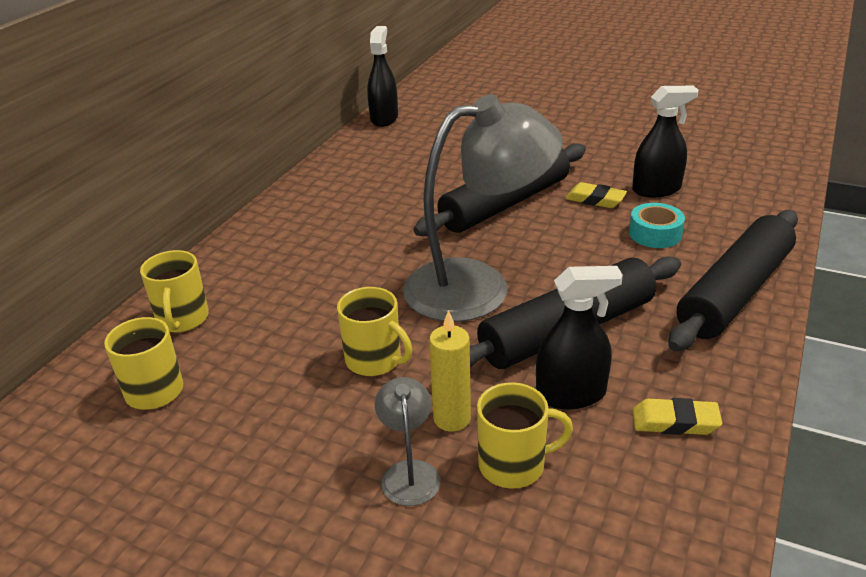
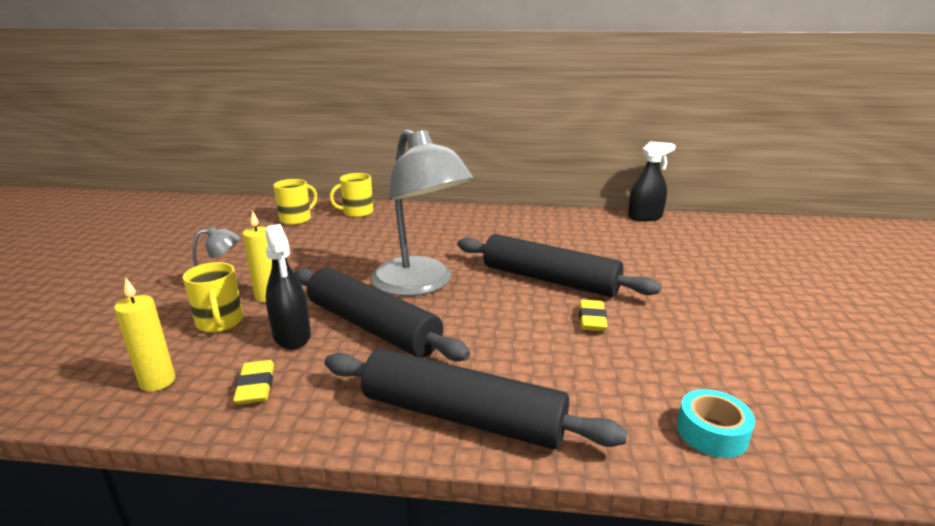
camera: 70 degrees right, 10 degrees down
yellow mug [337,287,412,376] -> none
turquoise tape [629,203,685,248] -> turquoise tape moved to [677,389,755,458]
black spray bottle [632,86,699,197] -> none
none -> yellow candle [114,278,175,392]

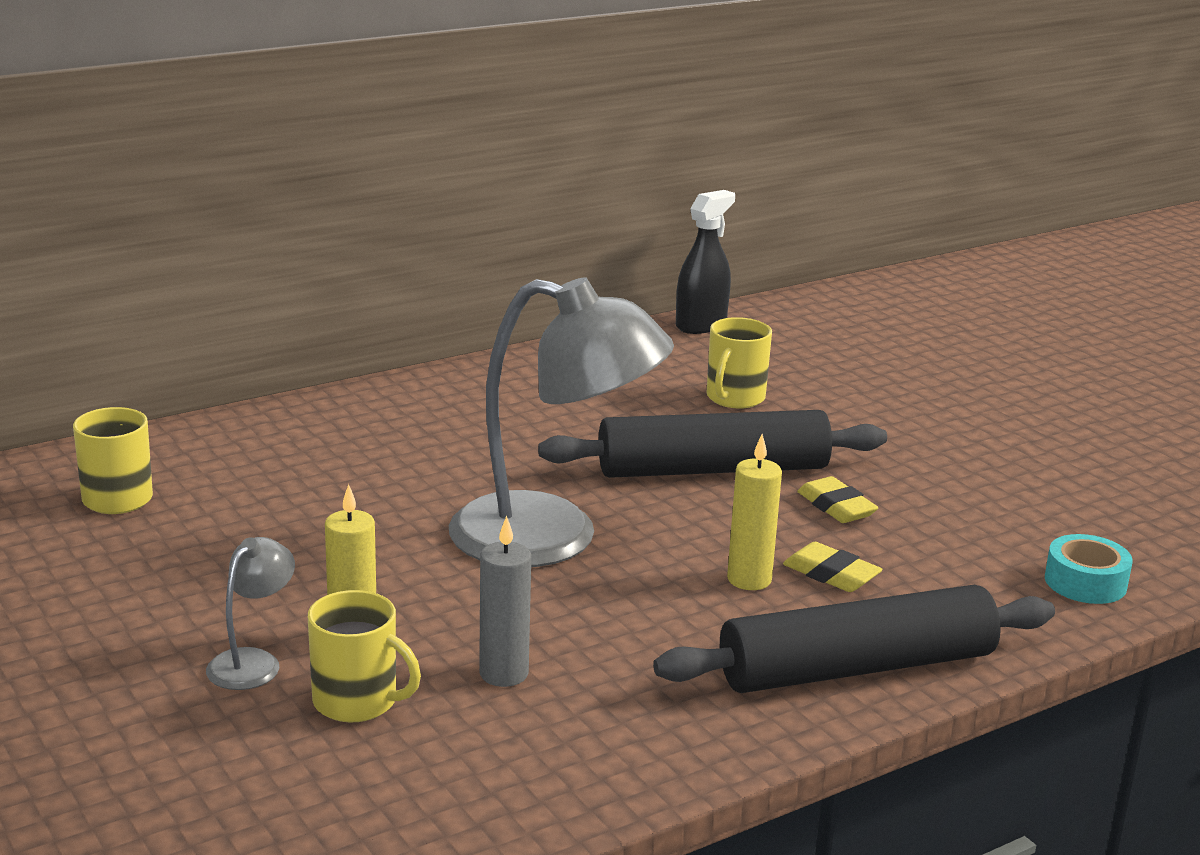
camera: 40 degrees left, 0 degrees up
yellow candle [114,278,175,392] -> yellow candle moved to [727,434,782,590]
yellow eraser [233,360,274,404] -> yellow eraser moved to [783,542,882,592]
black spray bottle [266,224,311,349] -> grey candle [479,515,531,687]
black rolling pin [294,267,470,361] -> none
yellow mug [329,173,373,217] -> yellow mug moved to [707,317,772,409]

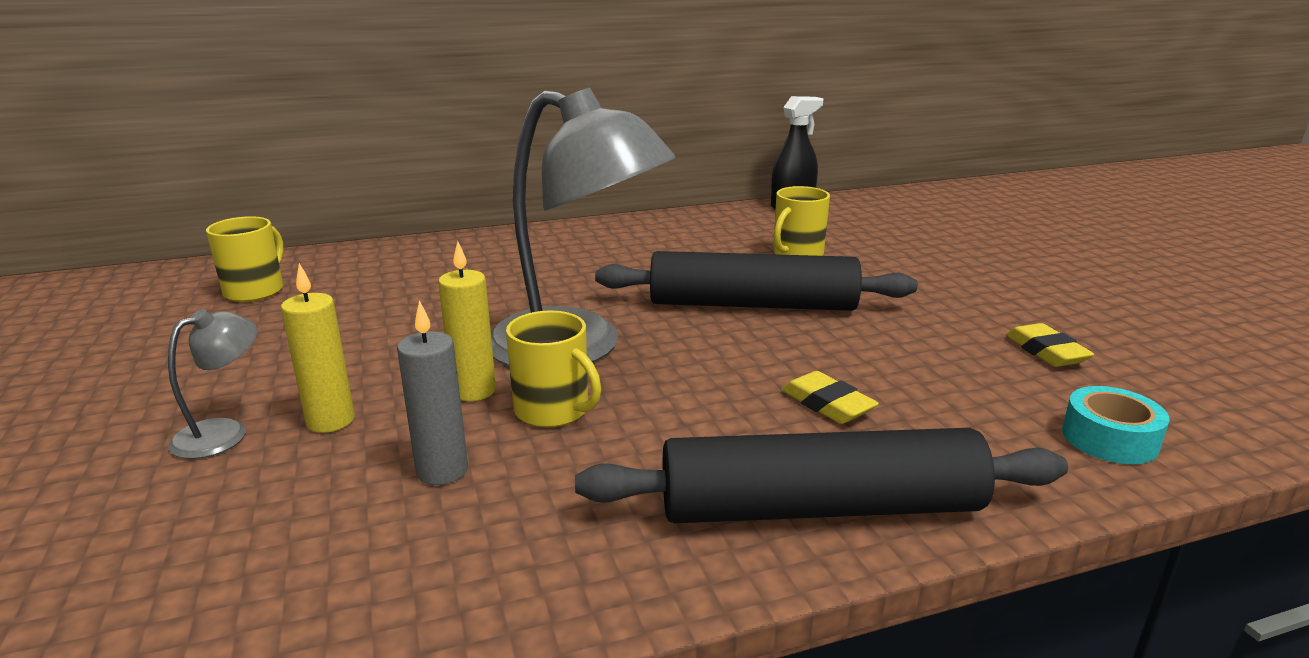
camera: 15 degrees right, 0 degrees up
yellow mug [308,590,421,722] -> yellow mug moved to [506,310,601,428]
yellow candle [727,434,782,590] -> yellow candle moved to [438,241,496,401]
yellow eraser [797,476,878,523] -> yellow eraser moved to [1006,323,1094,367]

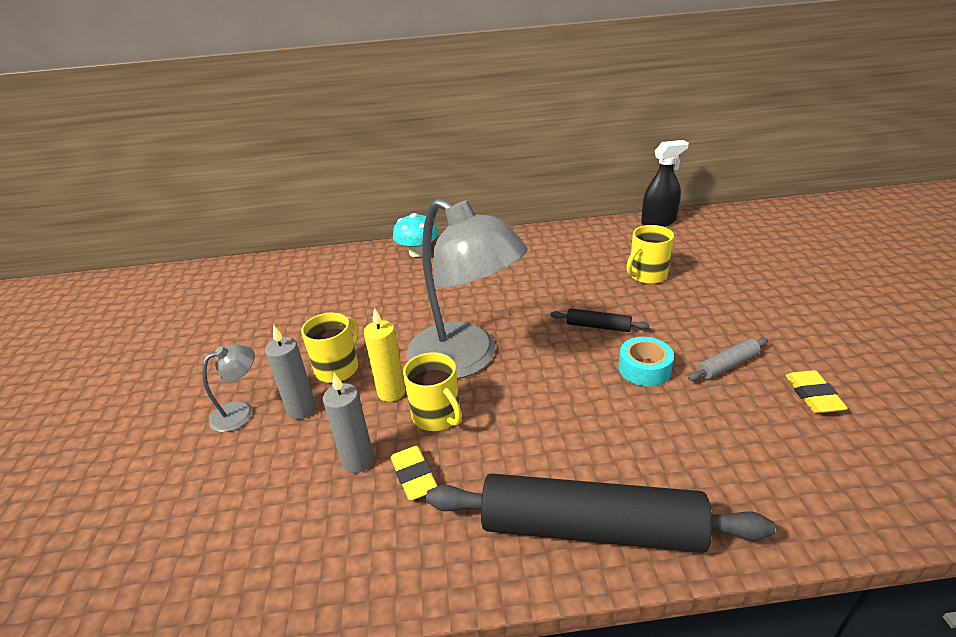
camera: 15 degrees right, 10 degrees up
yellow mug [206,216,284,302] -> yellow mug moved to [301,313,359,383]
yellow candle [281,263,355,433] -> grey candle [265,325,316,419]
black rolling pin [595,251,918,311] -> black rolling pin [551,309,649,332], size x0.43
yellow eraser [782,371,879,424] -> yellow eraser moved to [391,446,438,501]
turquoise tape [1062,386,1169,464] -> turquoise tape moved to [618,337,674,386]
none -> turquoise mushroom [393,213,439,257]
none -> grey rolling pin [688,338,768,381]

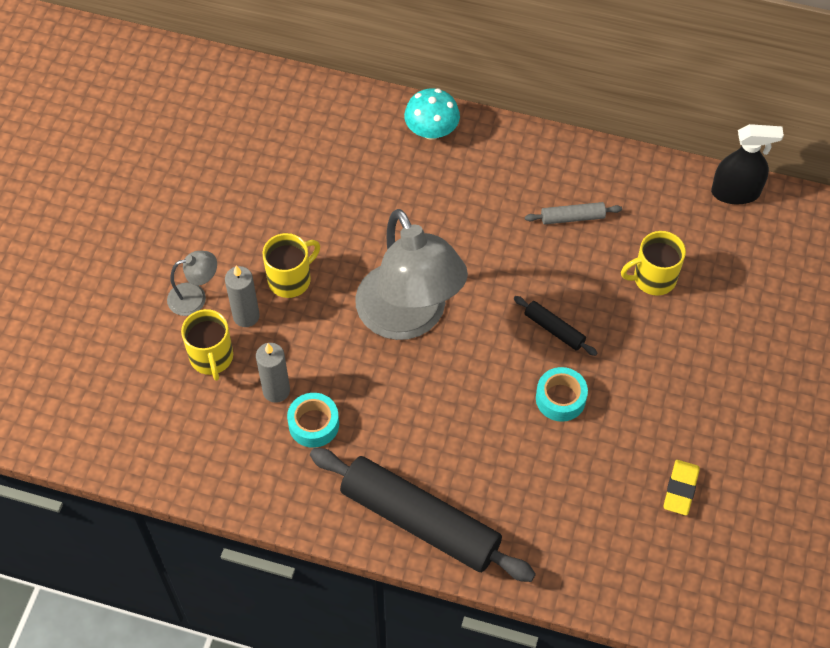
camera: 20 degrees right, 25 degrees up
yellow candle [364,308,405,402] -> none
yellow eraser [391,446,438,501] -> turquoise tape [287,393,339,448]
yellow mug [403,352,462,431] -> yellow mug moved to [181,309,233,381]
grey rolling pin [688,338,768,381] -> grey rolling pin moved to [525,202,622,224]

